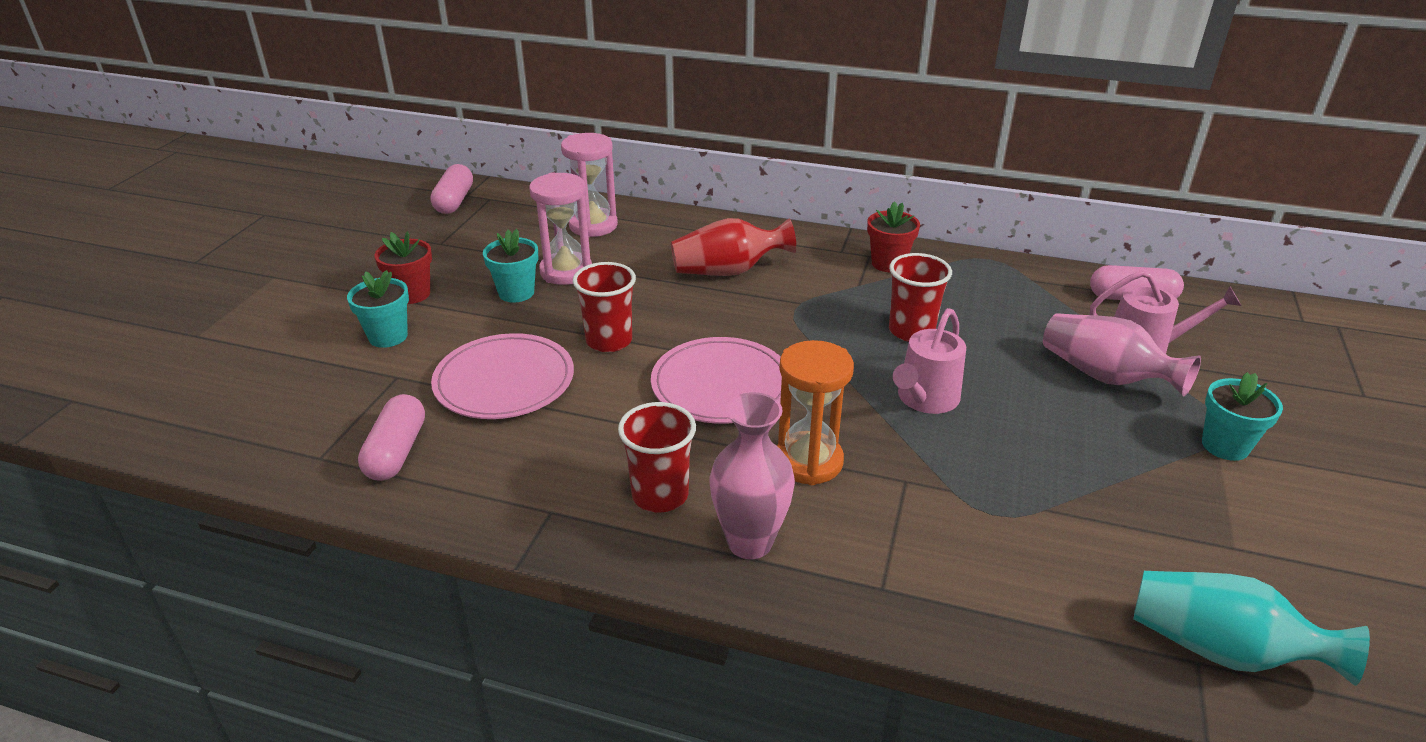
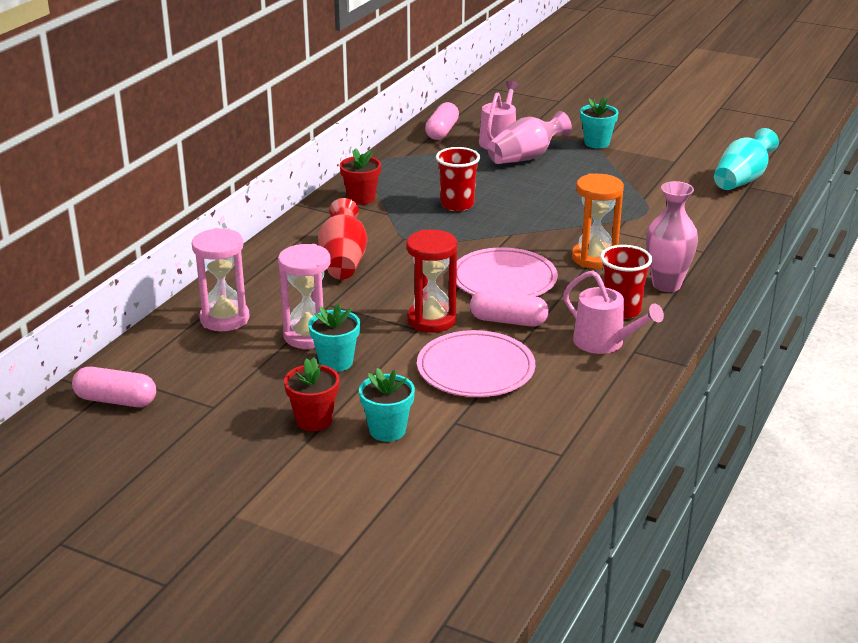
camera: 80 degrees left, 5 degrees down
pink capsule [358,394,425,481] -> pink capsule moved to [470,290,549,327]
red cup [573,262,636,352] -> red hourglass [407,230,457,333]
pink watering can [893,308,966,414] -> pink watering can moved to [563,271,664,354]

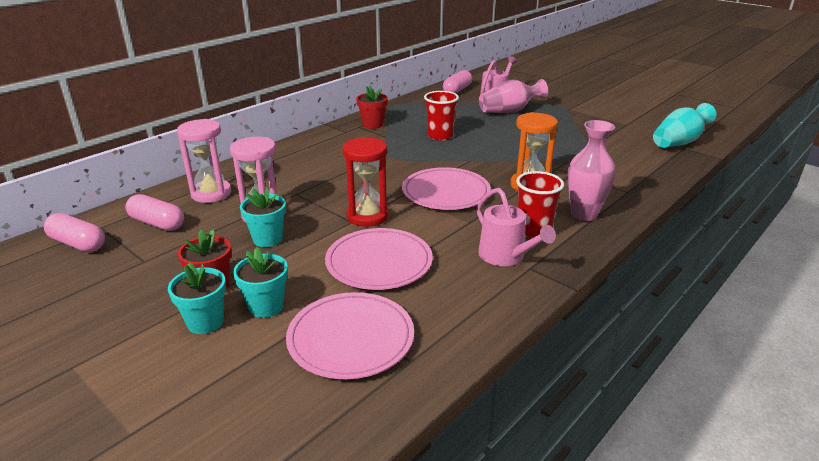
camera: 15 degrees right, 0 degrees up
red vase [318,198,367,280] -> none
pink capsule [470,290,549,327] -> pink capsule moved to [126,194,184,231]
turquoise flower pot [580,97,618,149] -> turquoise flower pot moved to [168,262,226,334]
none -> pink plate [286,292,414,379]

